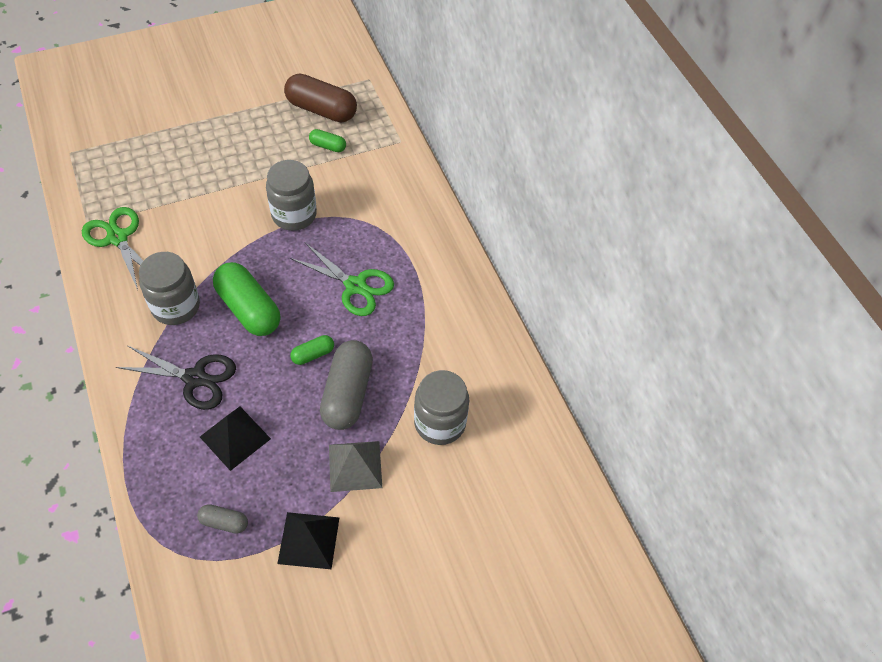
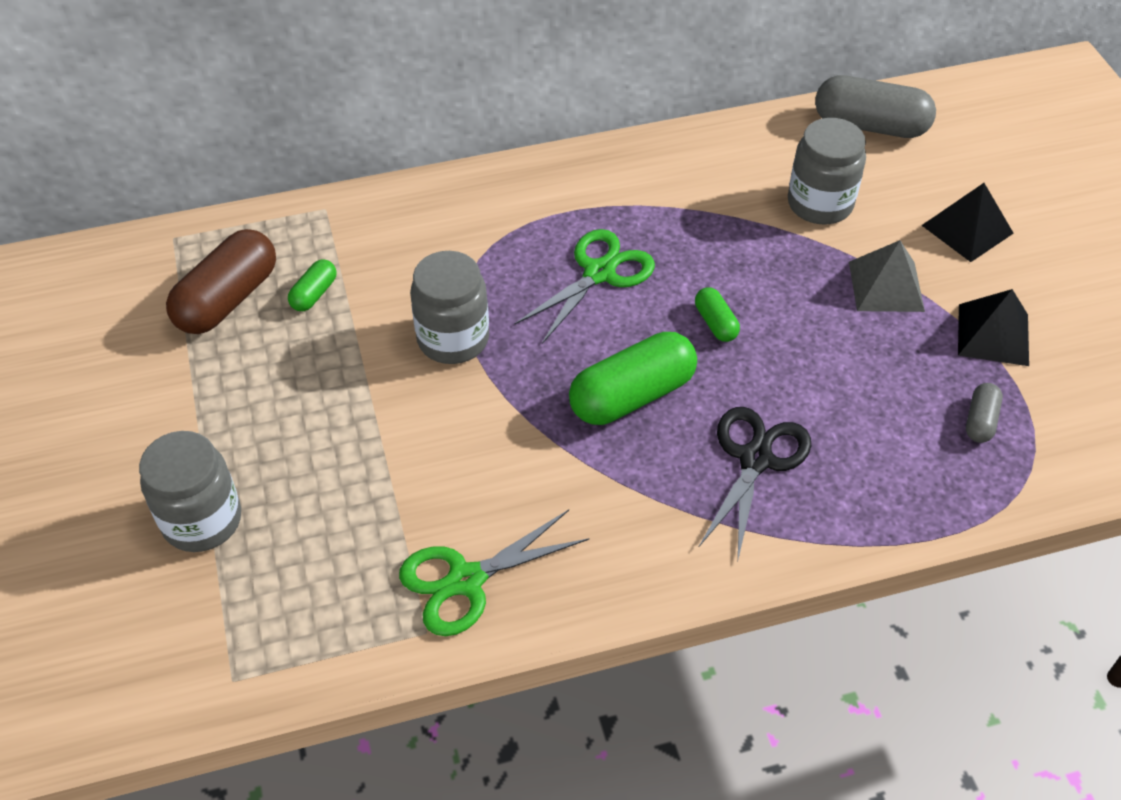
camera: 80 degrees left, 5 degrees down
grey jar [139,252,200,325] -> grey jar moved to [139,431,241,552]
black pyramid [200,407,271,471] -> black pyramid moved to [922,183,1014,262]
grey capsule [320,340,373,430] -> grey capsule moved to [815,75,936,138]

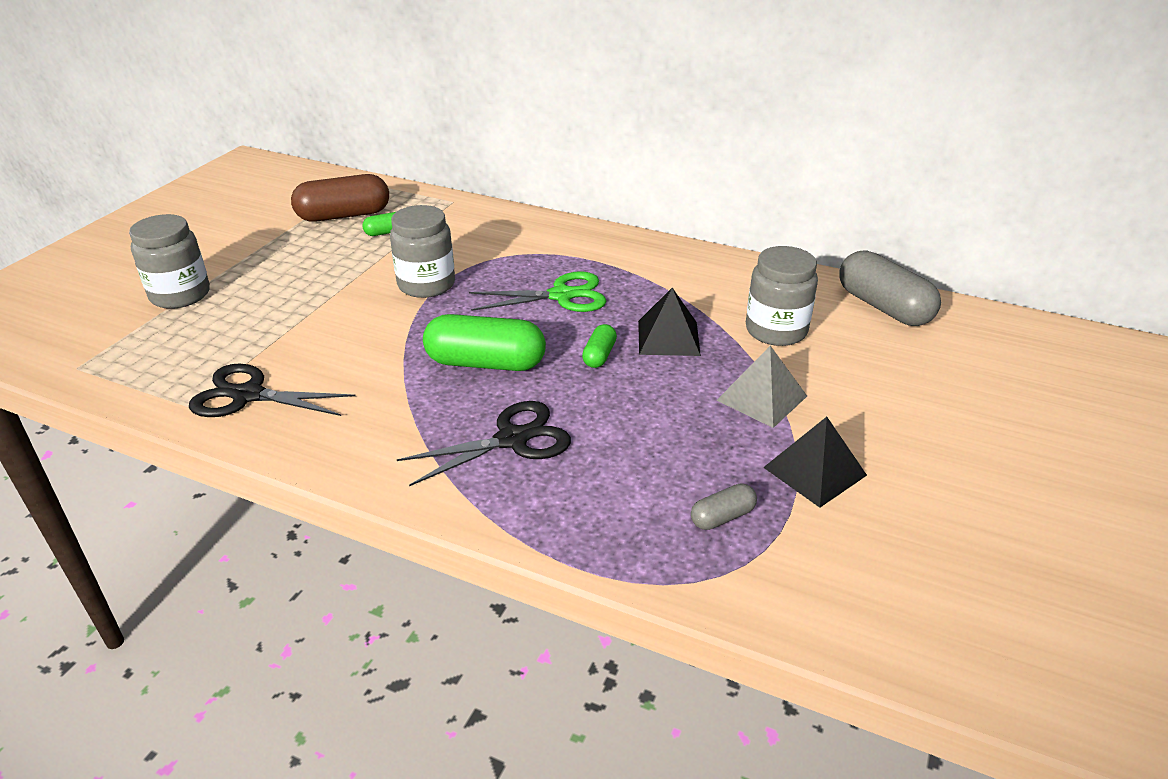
camera: 40 degrees right, 15 degrees down
green scissors [399,510,589,636] -> black scissors [189,363,355,417]
black pyramid [922,183,1014,262] -> black pyramid moved to [638,288,701,356]

